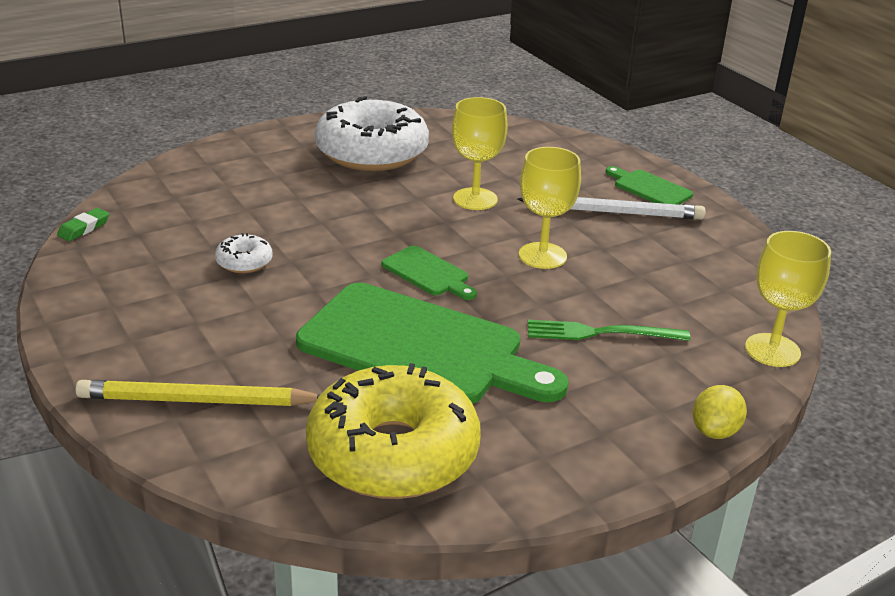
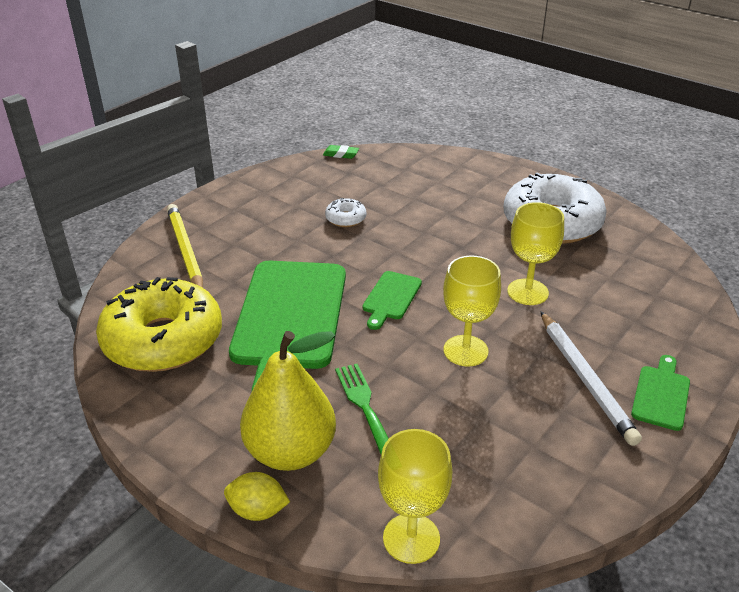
camera: 70 degrees right, 5 degrees up
none -> yellow pear [240,331,336,471]

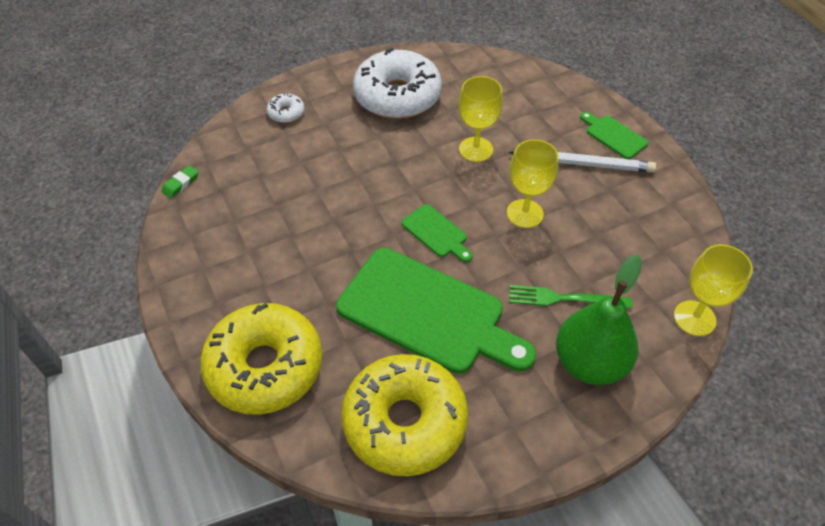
camera: 65 degrees left, 15 degrees up
yellow pencil [167,204,203,288] -> yellow donut [200,303,322,415]
yellow lemon [224,472,290,521] -> none
yellow pear [240,331,336,471] -> green pear [556,254,642,385]
white donut [325,198,366,227] -> white donut moved to [267,93,304,123]

